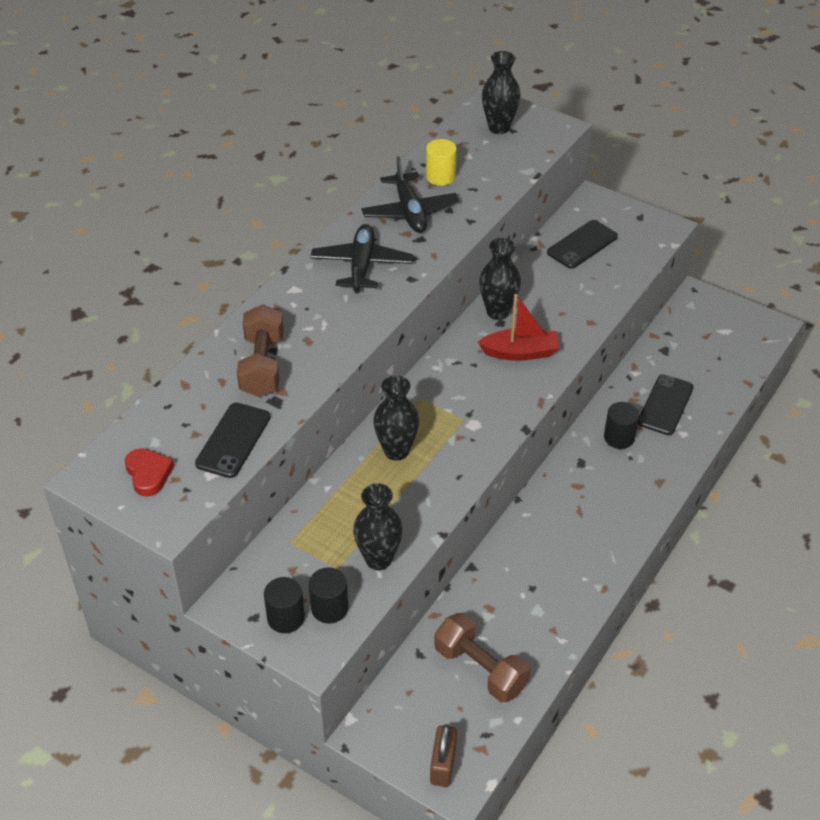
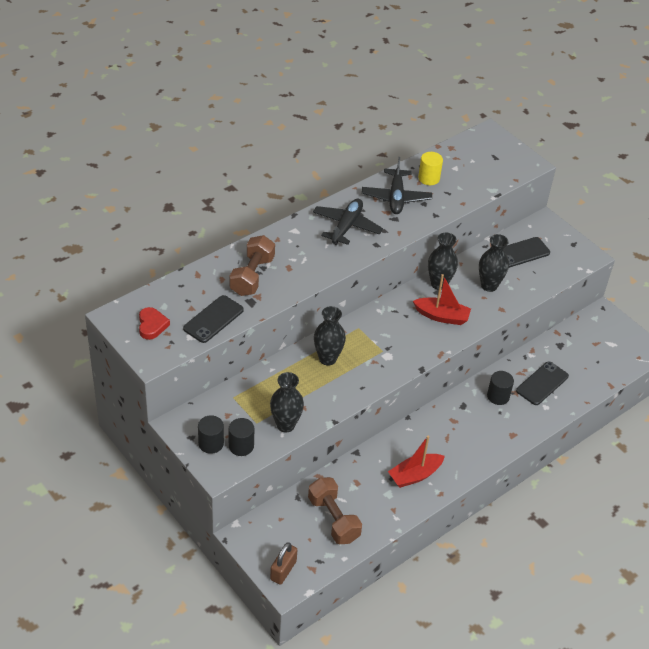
camera: 15 degrees right, 0 degrees up
black vase [482,51,521,134] -> black vase moved to [479,234,509,292]
none -> red boat [388,436,445,488]

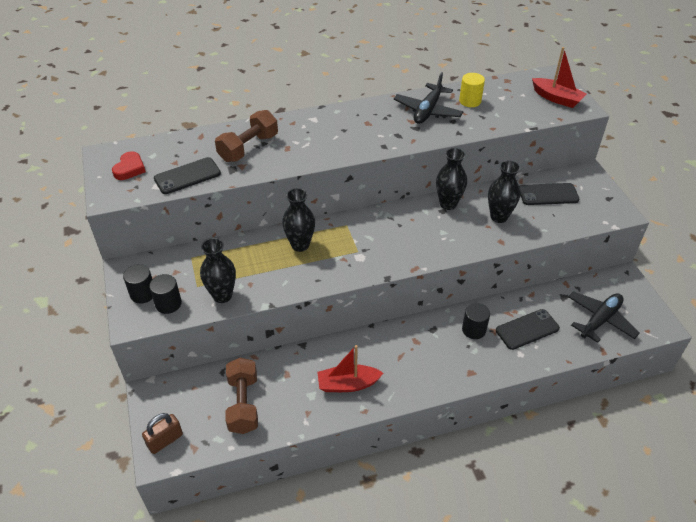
camera: 25 degrees right, 0 degrees up
black plane [313,199,383,245] -> black plane moved to [568,291,640,343]
red boat [413,274,471,325] -> red boat moved to [532,47,586,108]

